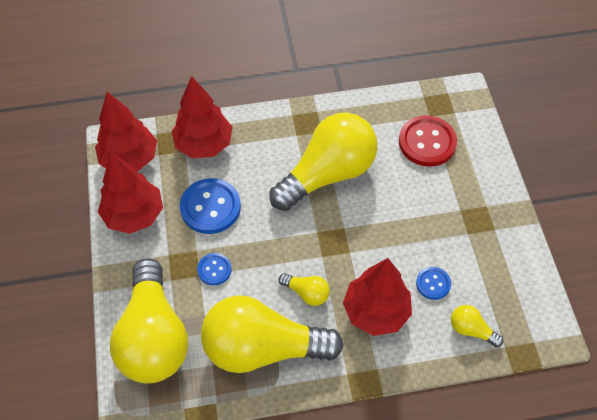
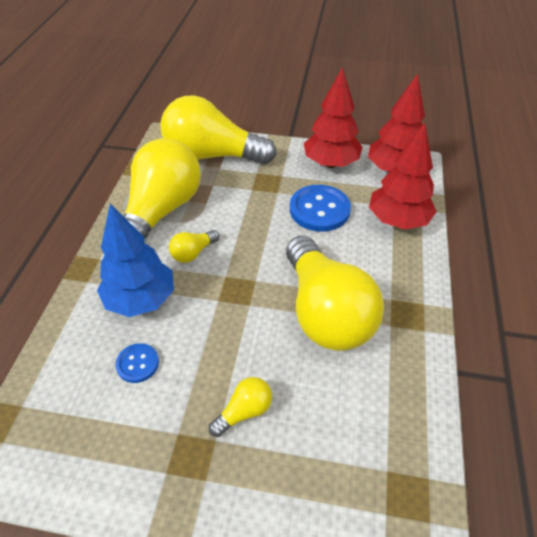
camera: 110 degrees right, 10 degrees down
blue button [197,253,232,285] -> none
red tree [343,258,412,336] -> blue tree [97,204,174,317]
red button [399,115,457,167] -> none
yellow light bulb [451,305,504,347] -> yellow light bulb moved to [209,377,272,437]

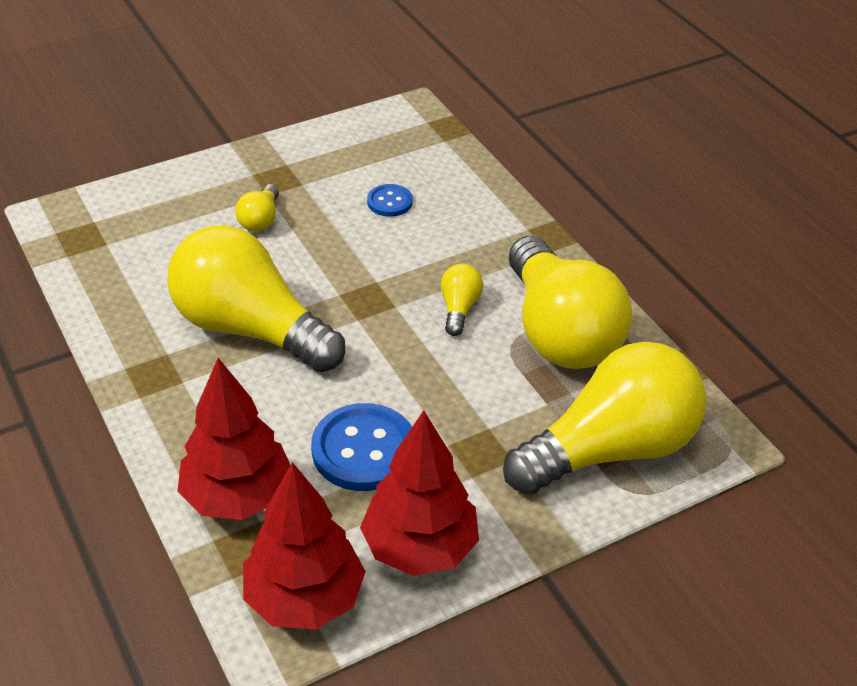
camera: 140 degrees right, 5 degrees down
blue tree [97,204,174,317] -> none

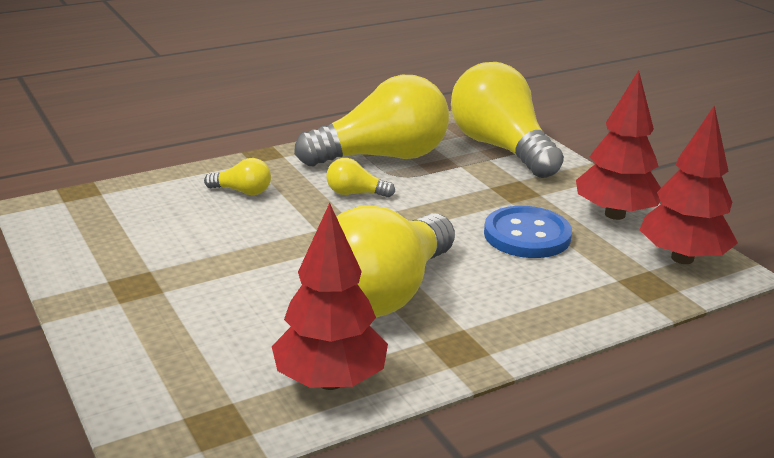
camera: 90 degrees left, 15 degrees down
red tree [178,358,290,520] -> red tree moved to [272,203,388,390]
yellow light bulb [235,184,279,232] -> yellow light bulb moved to [204,158,271,195]
blue button [367,184,413,217] -> none

